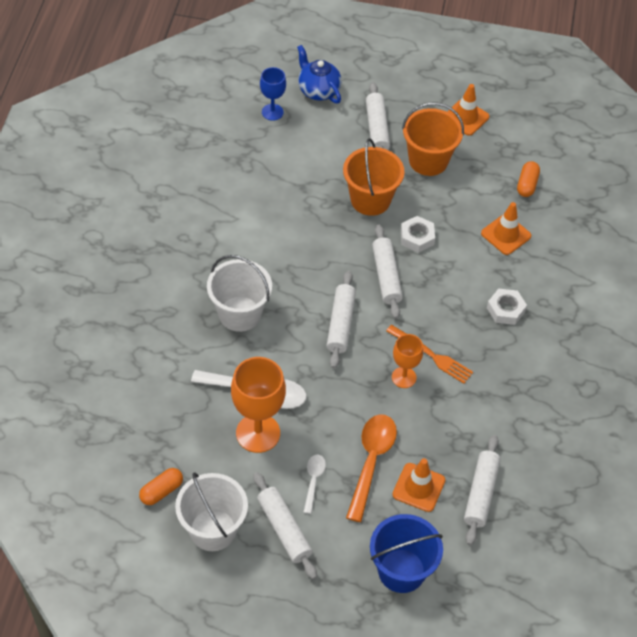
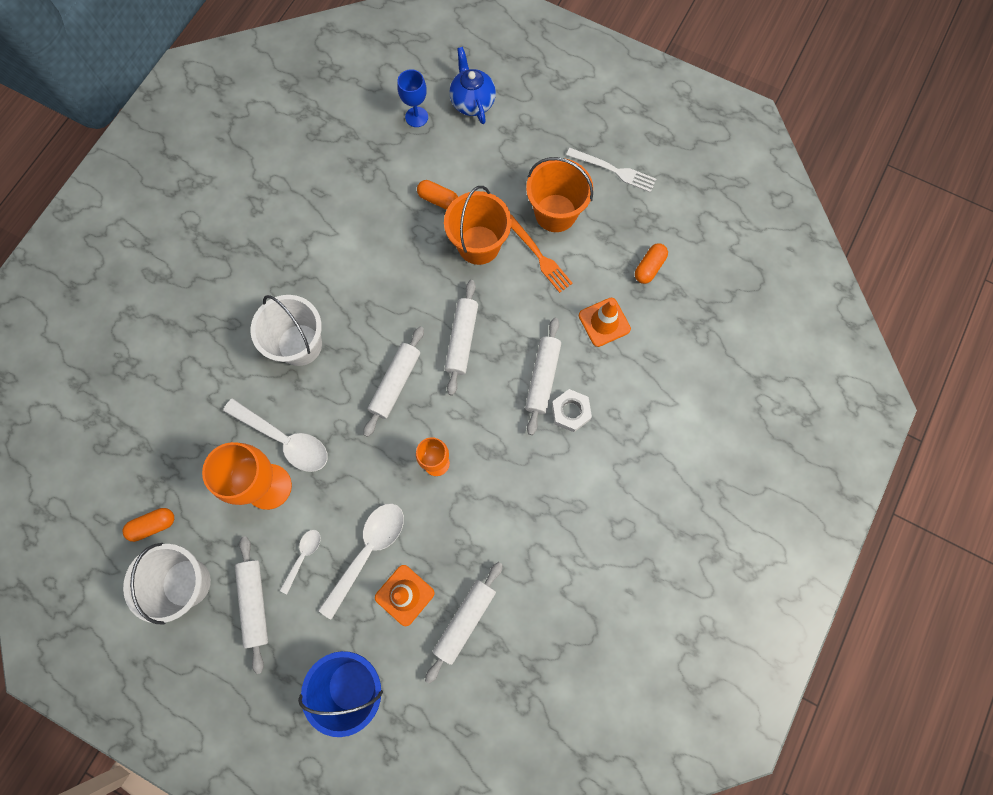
camera: 20 degrees right, 20 degrees up
orange spoon [346,414,397,522] -> white spoon [318,504,404,620]
white rolling pin [366,82,390,150] -> white rolling pin moved to [525,318,561,435]
orange fork [386,325,473,384] -> orange fork moved to [511,215,573,293]
white nut [401,216,435,253] -> none
orange traffic cone [447,84,489,136] -> white fork [566,148,656,193]
none -> orange capsule [417,180,458,210]

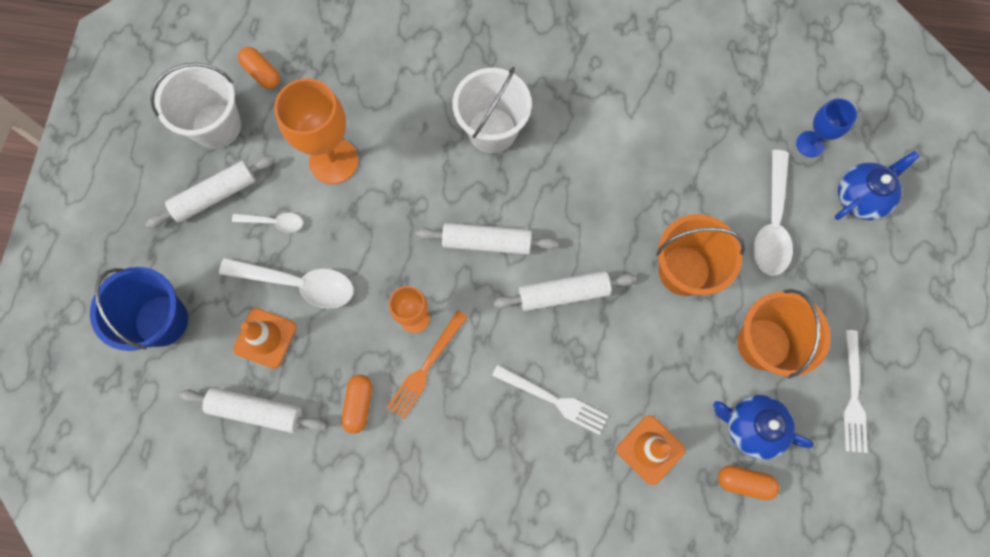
camera: 70 degrees right, 0 degrees up
white spoon [223,398,328,472] -> white spoon moved to [753,150,793,276]
orange capsule [417,180,458,210] -> orange capsule moved to [341,375,372,434]
orange fork [511,215,573,293] -> orange fork moved to [386,310,467,419]
white rolling pin [525,318,561,435] -> white fork [492,365,608,435]
white nut [552,389,592,432] -> none
none -> blue teapot [713,395,814,460]

